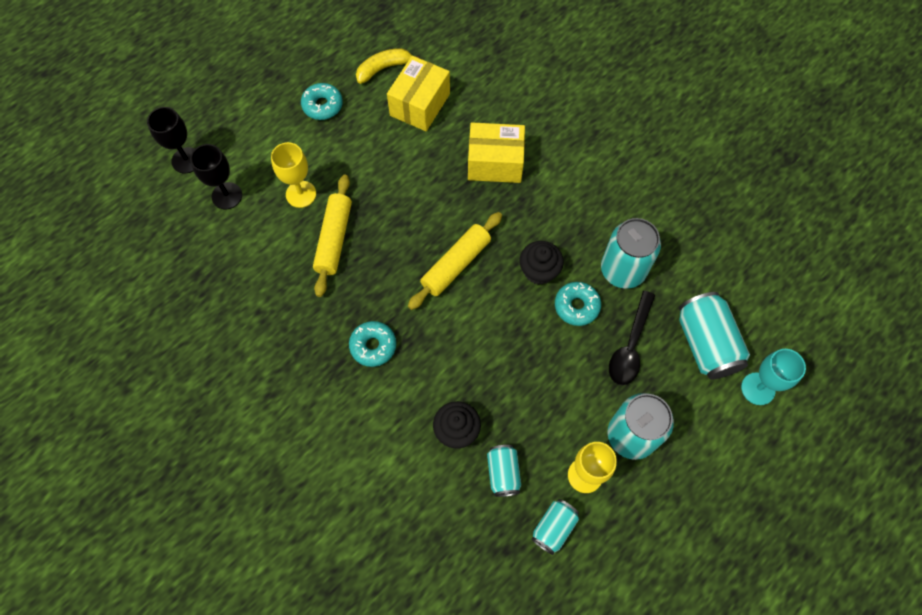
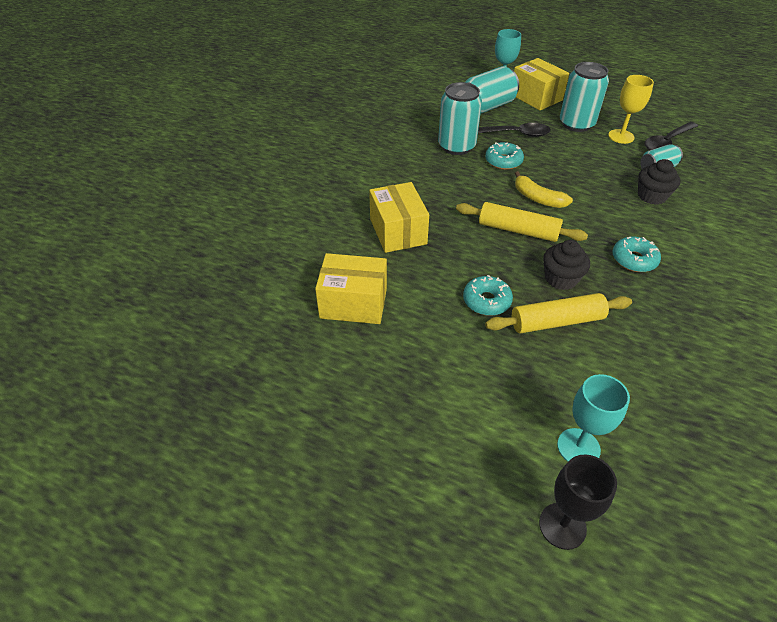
camera: 110 degrees left, 20 degrees down
black goblet [190,144,242,209] -> turquoise goblet [557,374,630,462]
yellow goblet [271,142,316,208] -> none
turquoise donut [301,83,343,120] -> turquoise donut moved to [463,275,513,316]
yellow banana [356,48,420,84] -> yellow banana moved to [515,171,573,208]
black cupcake [519,241,564,285] -> black cupcake moved to [543,240,590,290]
turquoise can [532,499,579,555] -> black spoon [644,122,698,150]
none -> yellow box [514,58,569,111]

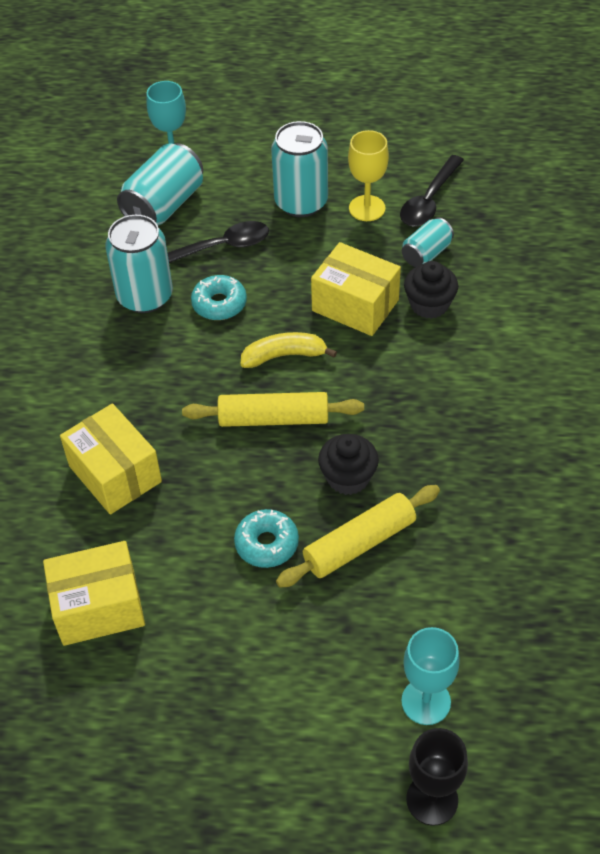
camera: 20 degrees left, 5 degrees up
yellow box [514,58,569,111] -> yellow box moved to [311,242,401,336]
yellow banana [515,171,573,208] -> yellow banana turned 150 degrees clockwise [241,332,337,368]
turquoise donut [613,237,661,272] -> none

